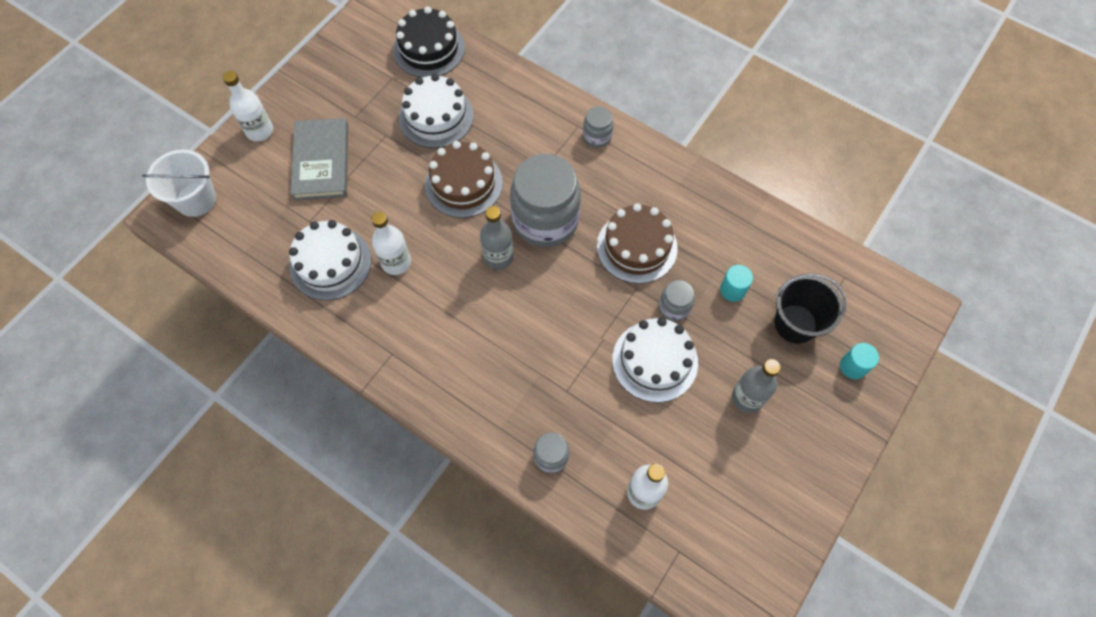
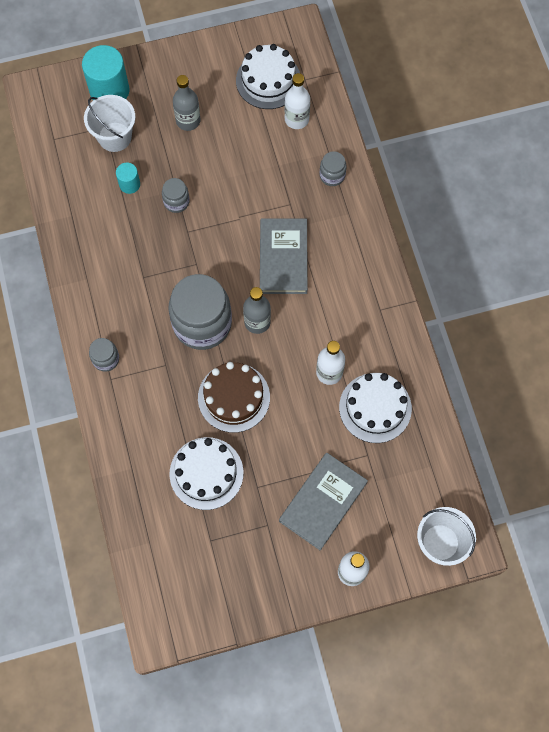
camera: 140 degrees left, 5 degrees up
black cake [393,7,465,78] -> none
brown cake [597,203,678,284] -> none
white cake [612,317,698,403] -> white cake moved to [236,44,300,109]
black bucket [774,274,846,344] -> white bucket [84,95,135,152]
turquoise cylinder [840,343,879,379] -> turquoise cylinder [82,45,129,100], size x1.94
none -> grey book [260,218,308,294]

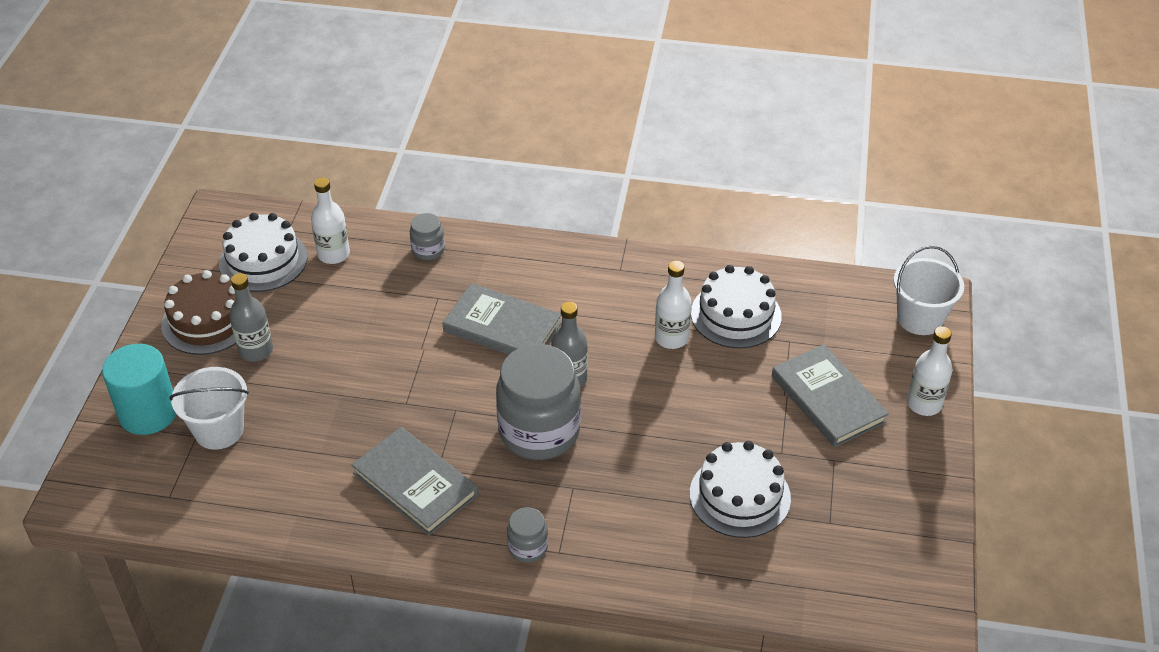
camera: 65 degrees left, 25 degrees down
turquoise cylinder [116,163,140,194] -> none
grey jar [162,178,190,213] -> none
brown cake [198,362,270,433] -> brown cake moved to [161,270,236,355]
none -> grey book [351,427,478,536]

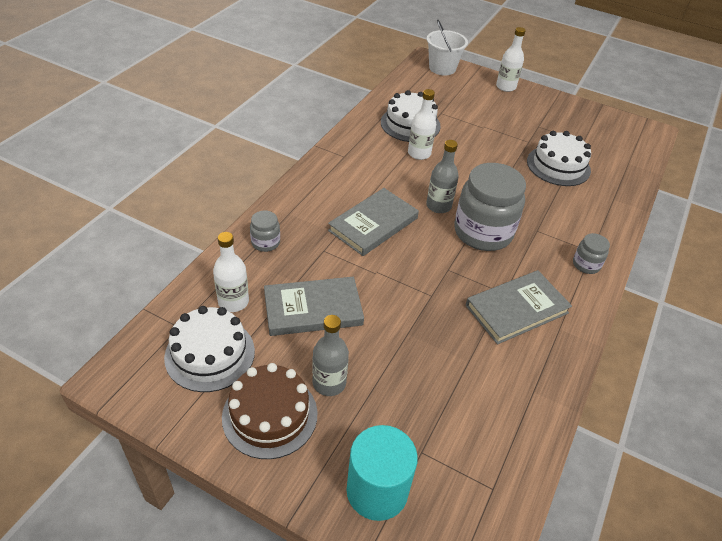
camera: 75 degrees left, 0 degrees up
white bucket [169,367,249,450] -> none
grey book [772,344,889,447] -> grey book moved to [264,277,364,336]

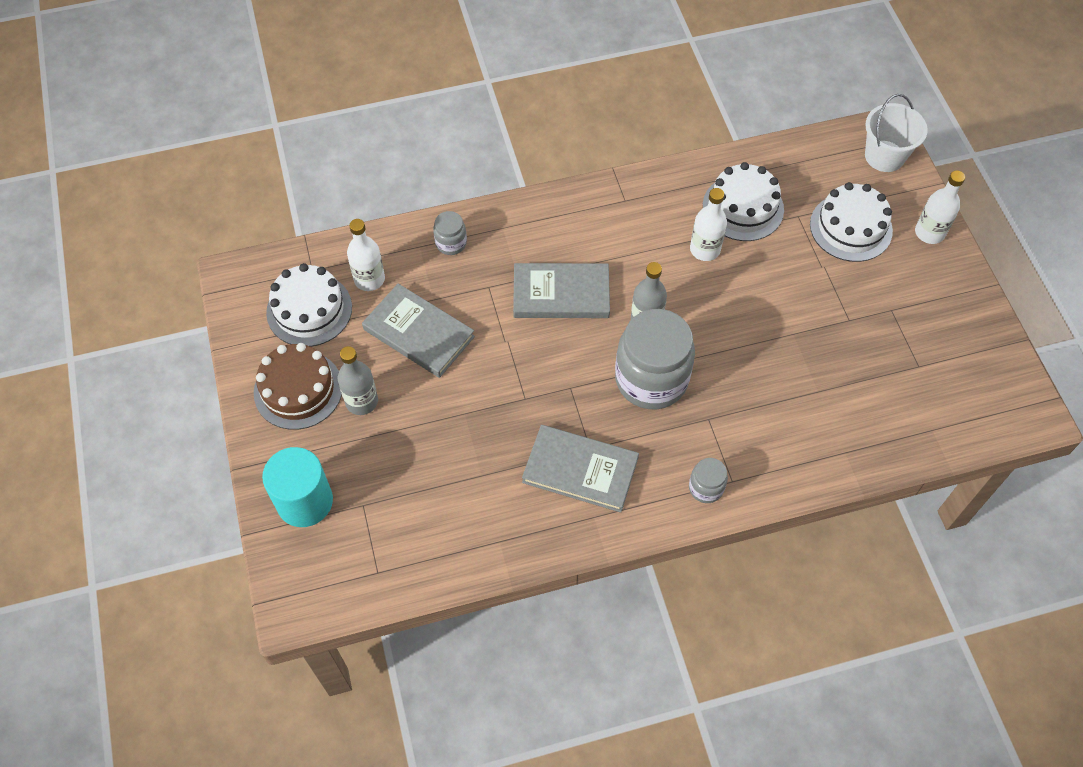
camera: 50 degrees right, 15 degrees up
white cake [527,131,591,186] -> white cake moved to [810,182,893,262]

